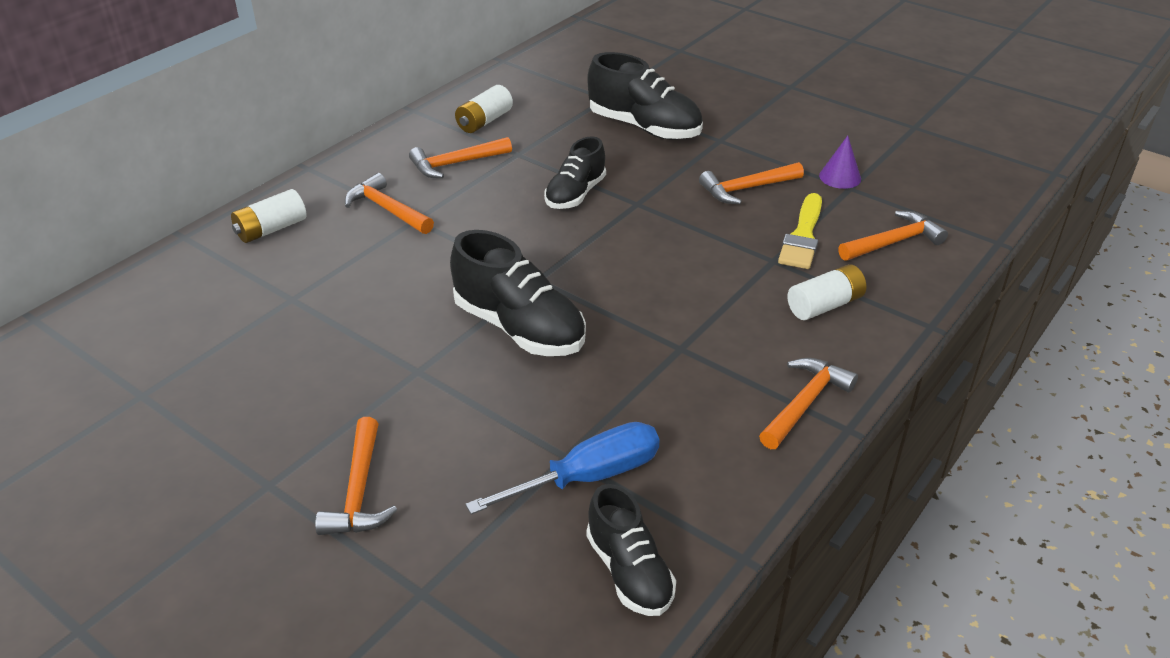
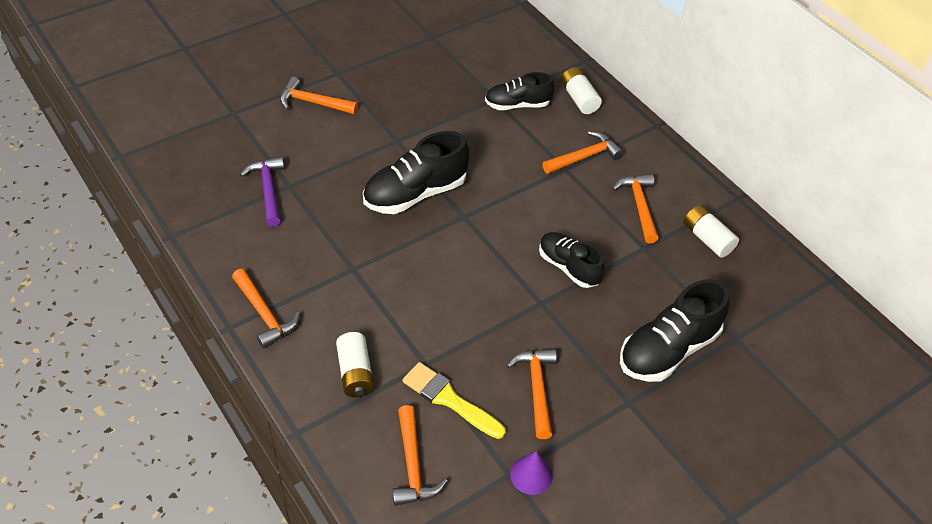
camera: 105 degrees right, 10 degrees up
blue screwdriver [465,422,660,515] -> purple hammer [240,156,284,227]
black shoe [587,484,676,616] -> black shoe moved to [485,72,554,110]

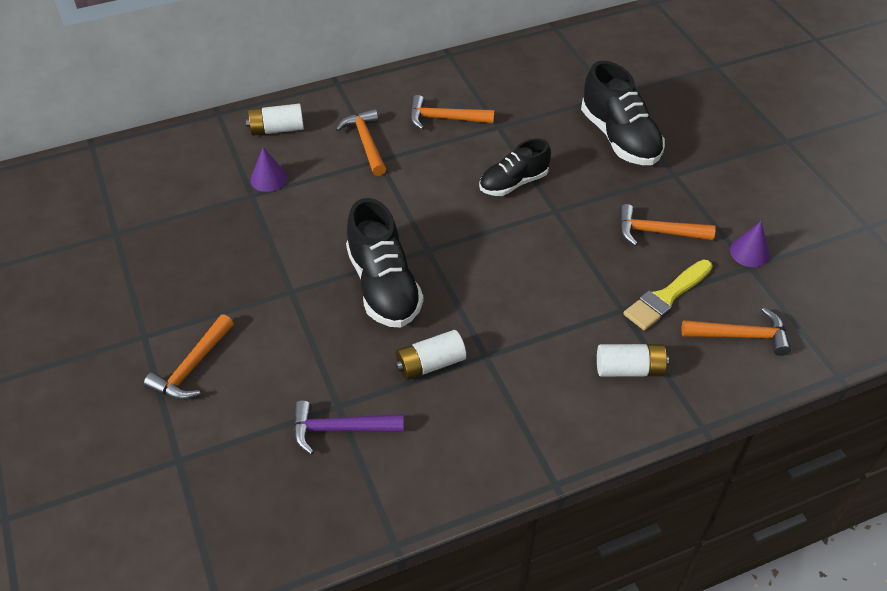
camera: 75 degrees left, 0 degrees up
orange hammer [232,269,300,348] -> none
black shoe [485,72,554,110] -> purple cone [250,147,287,192]
white battery [683,205,739,258] -> white battery moved to [395,330,466,380]

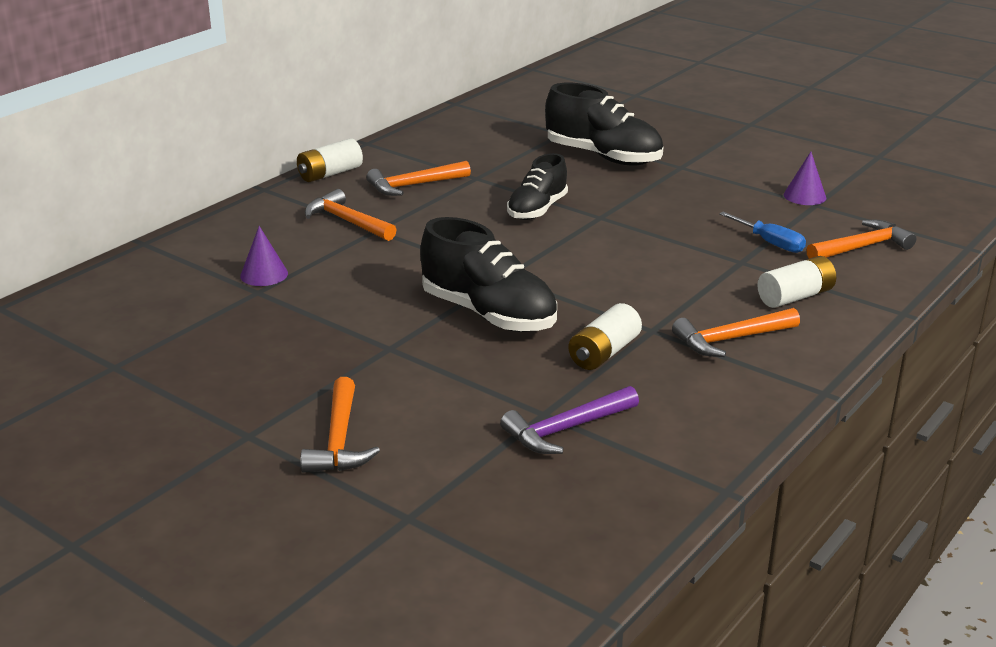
camera: 30 degrees left, 20 degrees down
white battery [246,104,304,136] -> white battery moved to [297,138,363,182]
orange hammer [619,204,716,246] -> orange hammer moved to [672,308,800,357]
yellow brush [623,260,713,330] -> blue screwdriver [719,212,806,253]

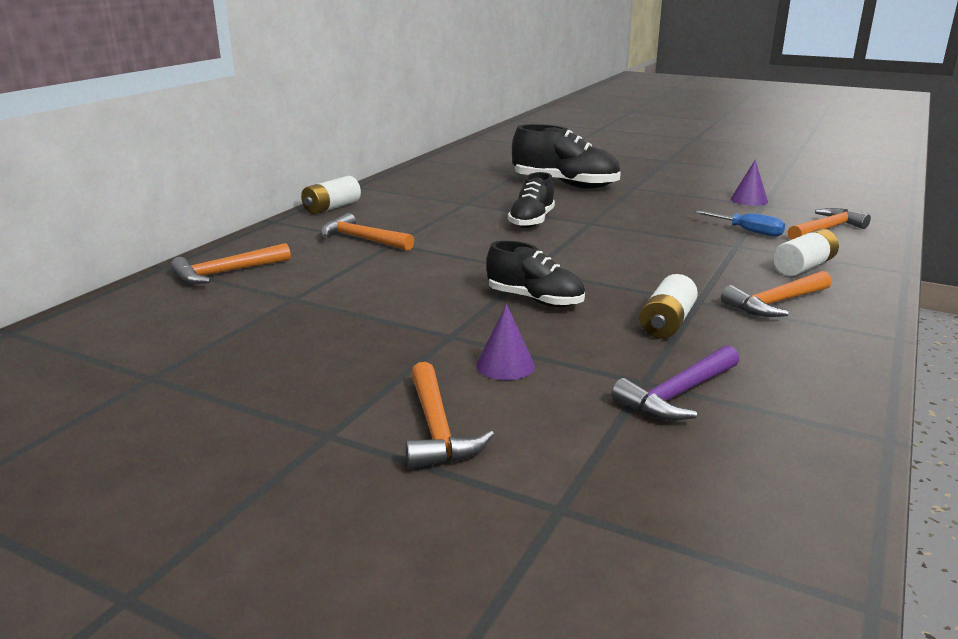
camera: 10 degrees left, 5 degrees down
purple cone [240,226,288,286] -> purple cone moved to [476,304,535,380]
orange hammer [366,161,471,196] -> orange hammer moved to [170,243,291,284]
black shoe [420,217,557,332] -> black shoe [486,241,585,307], size x0.65

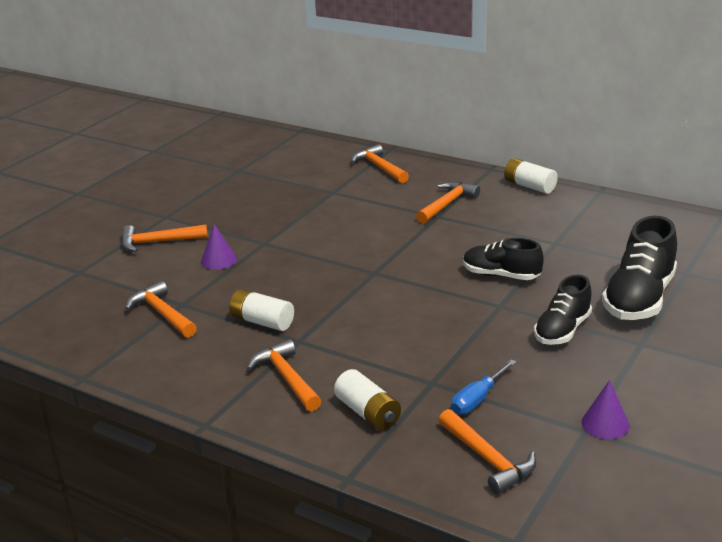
camera: 95 degrees right, 5 degrees up
black shoe [486,241,585,307] -> black shoe moved to [534,275,592,345]
purple hammer [611,345,739,421] -> orange hammer [125,281,197,338]

